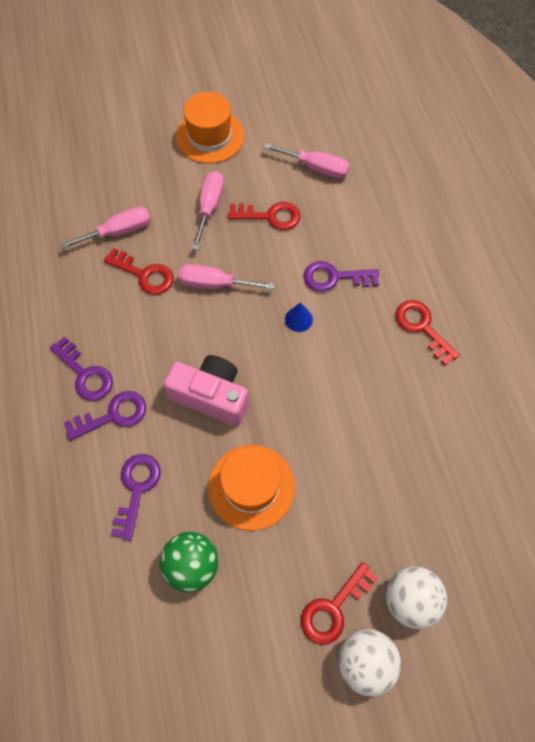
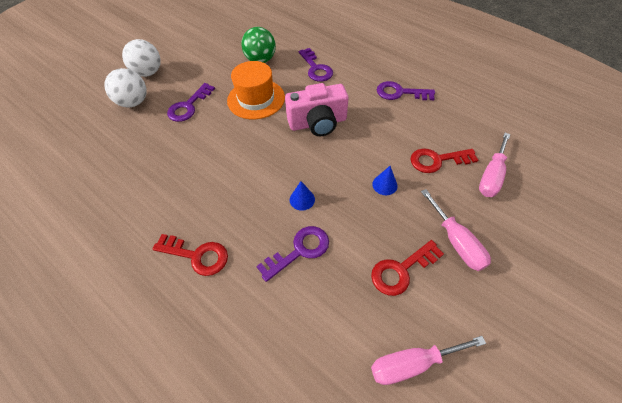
camera: 145 degrees right, 10 degrees down
purple key [64,391,146,441] -> purple key moved to [167,83,215,122]
orange hat [176,92,244,164] -> none
pink screwdriver [178,264,275,290] -> blue cone [372,166,398,195]
red key [301,562,378,645] -> none

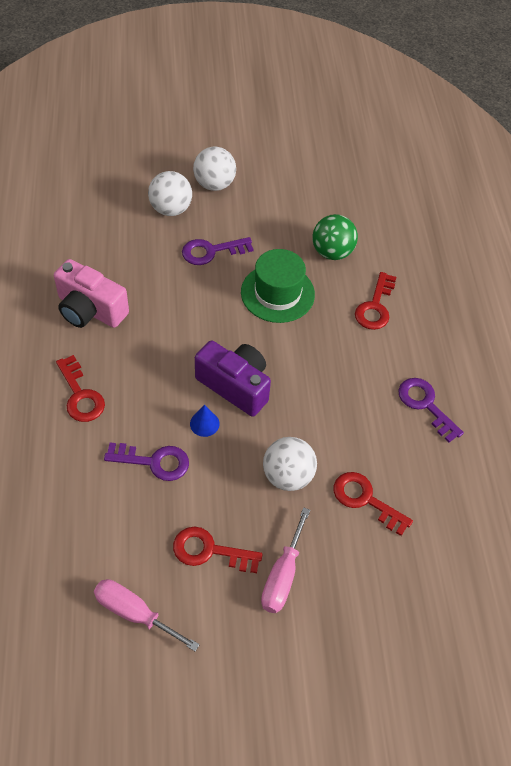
camera: 40 degrees right, 0 degrees up
orange hat [227,61,285,119] -> green hat [241,249,315,323]
pink camera [285,83,349,136] -> pink camera moved to [54,259,129,328]
purple key [298,48,333,82] -> red key [355,272,396,330]
blue cone [372,166,398,195] -> white ball [263,437,317,491]
pink screwdriver [479,133,511,197] -> none
none -> purple camera [195,340,271,417]

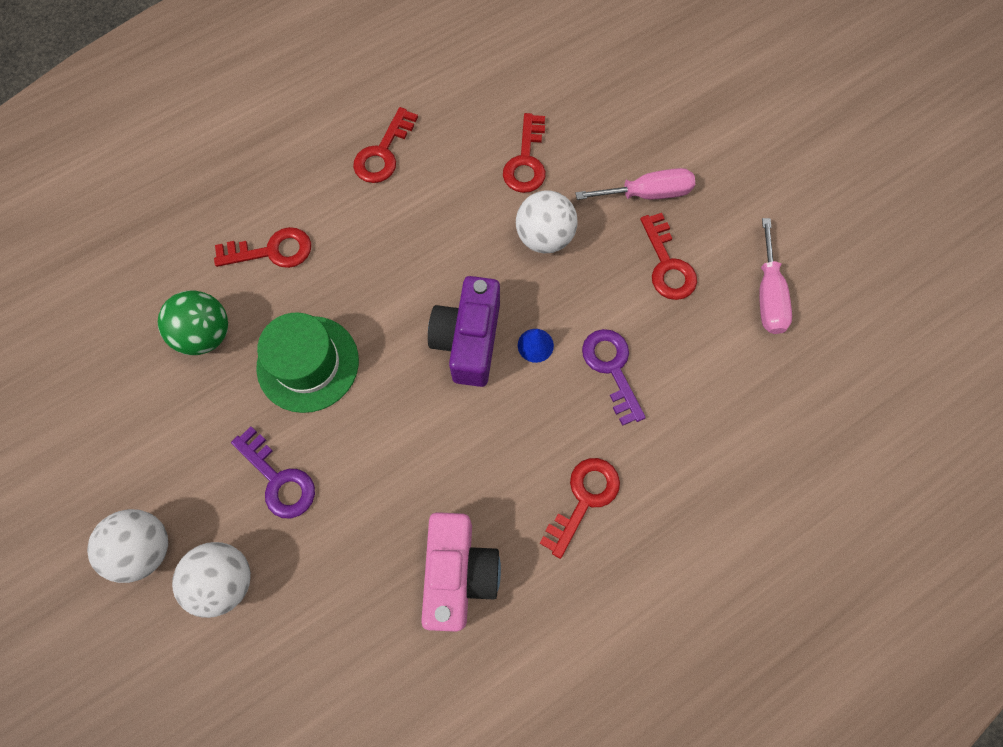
camera: 115 degrees left, 15 degrees up
purple key [398,378,464,443] -> red key [353,107,418,183]

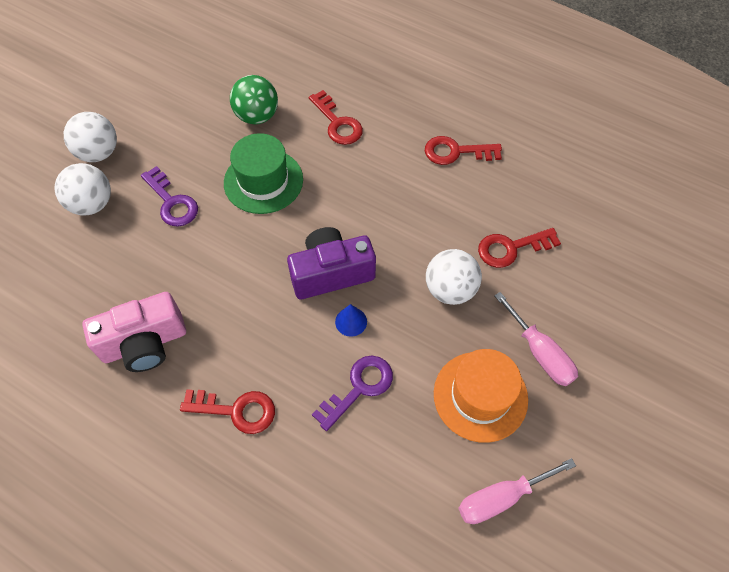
camera: 65 degrees right, 10 degrees down
purple key [231,426,315,518] -> purple key turned 60 degrees counterclockwise [141,166,198,227]
red key [640,213,697,300] -> orange hat [434,349,528,443]

